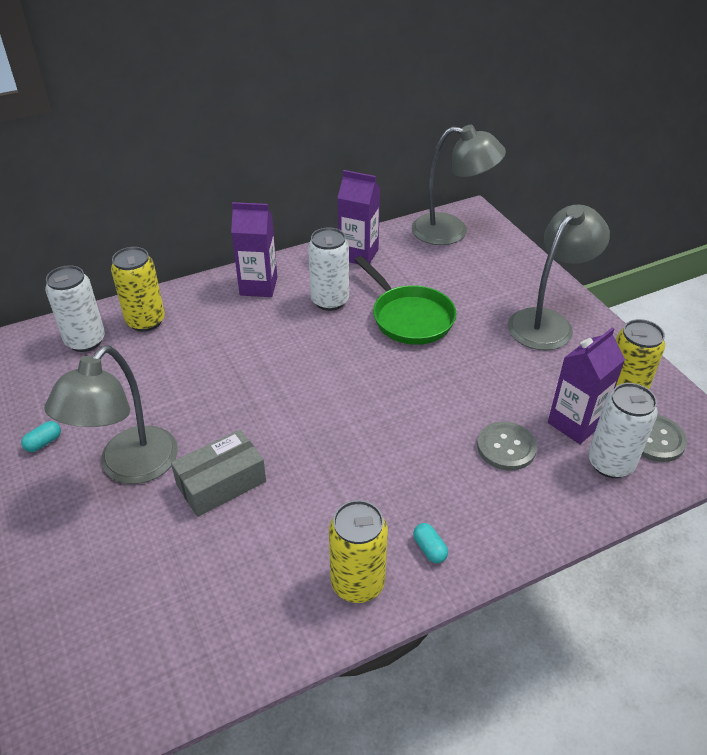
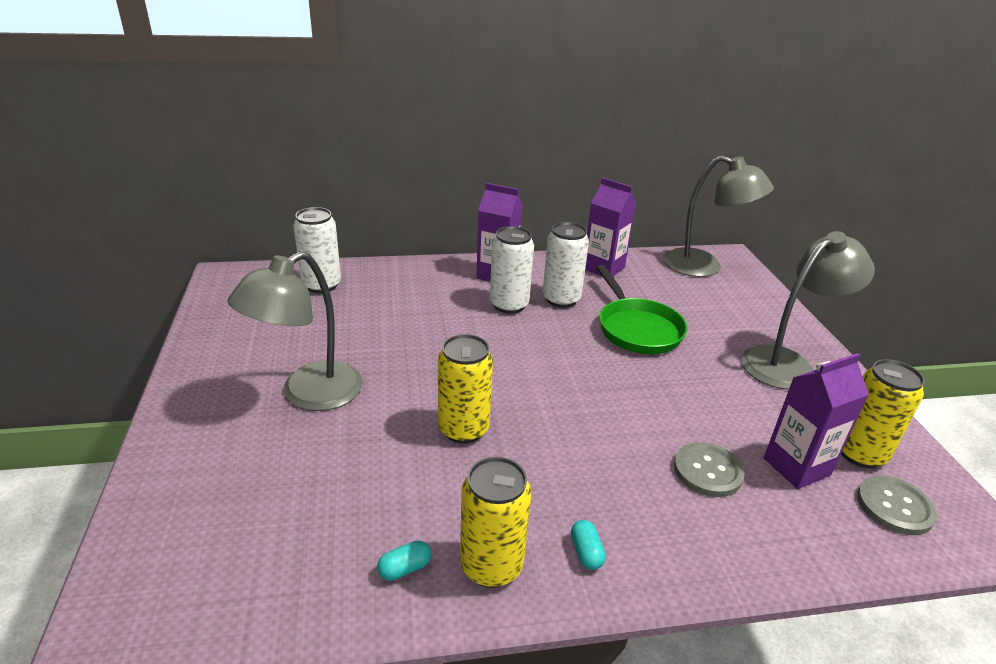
camera: 15 degrees right, 10 degrees down
turquoise capsule [21,421,61,452] -> turquoise capsule moved to [377,540,431,581]
yellow can [111,247,165,332] -> yellow can moved to [438,334,493,444]
grey box [171,430,266,517] -> none
white can [588,383,658,478] -> white can moved to [490,226,534,314]

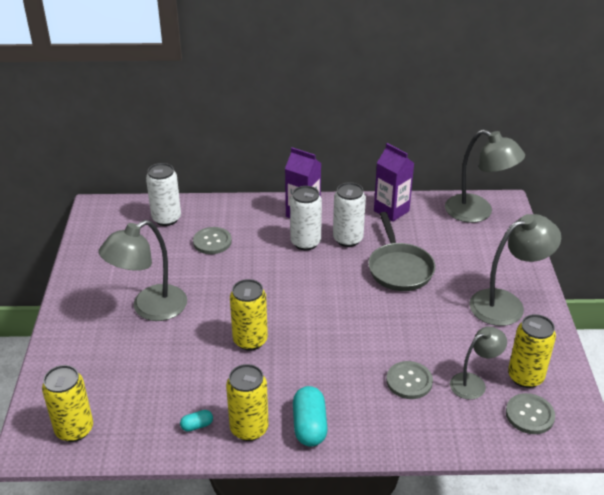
camera: 10 degrees right, 5 degrees up
turquoise capsule [571,520,606,570] -> turquoise capsule [293,386,328,447], size x1.99
green pan [596,265,688,354] -> grey pan [368,212,435,291]
purple carton [764,353,869,489] -> grey lamp [450,326,507,400]
none -> yellow can [42,365,93,442]
none -> grey button [193,227,232,254]

